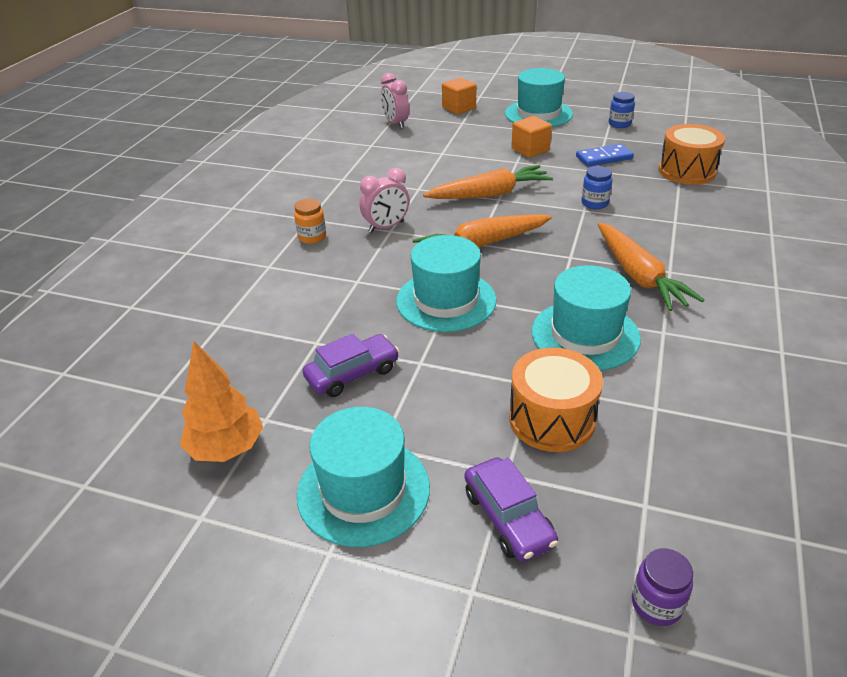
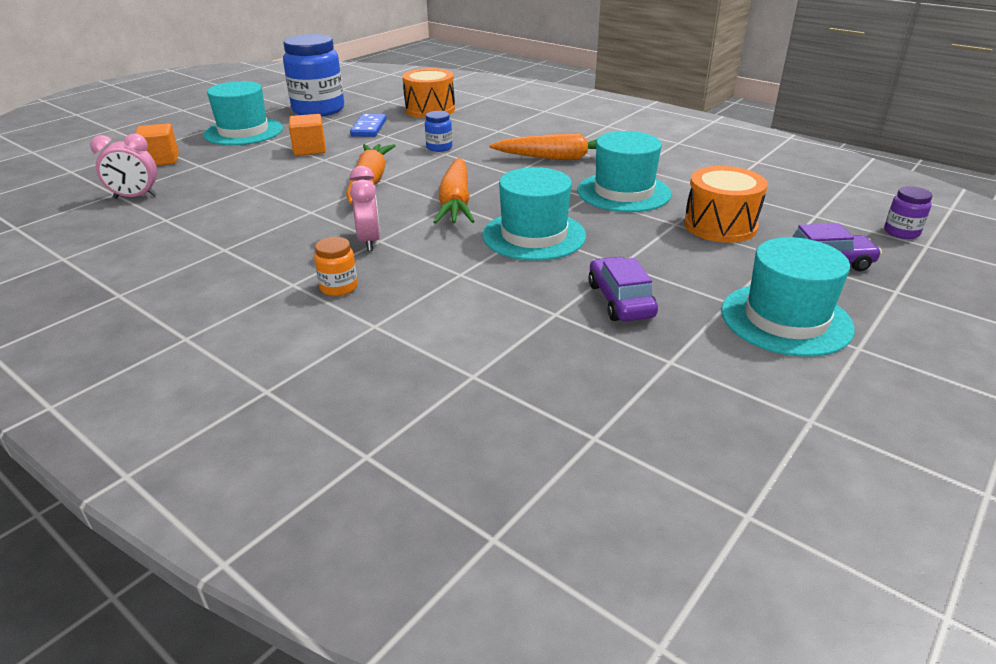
camera: 70 degrees left, 5 degrees down
orange tree [180,341,263,462] -> none
blue jar [609,92,635,128] -> blue jar [283,34,344,117], size x2.26

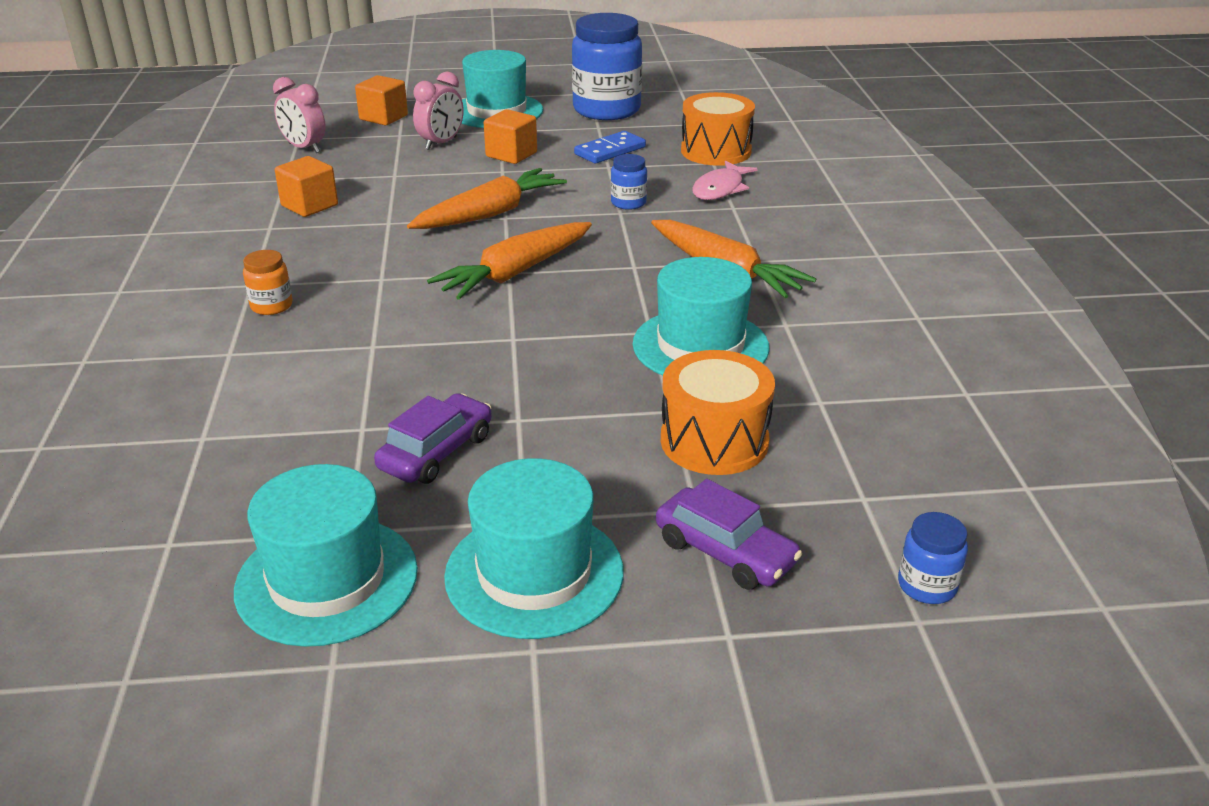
camera: 45 degrees right, 0 degrees up
pink clock [350,166,380,251] -> pink clock moved to [413,72,464,150]
turquoise hat [482,167,586,261] -> turquoise hat moved to [234,464,418,647]
purple jar [884,186,933,239] -> blue jar [898,512,968,604]
none -> orange cube [275,156,338,217]
none -> pink fish [692,161,758,200]

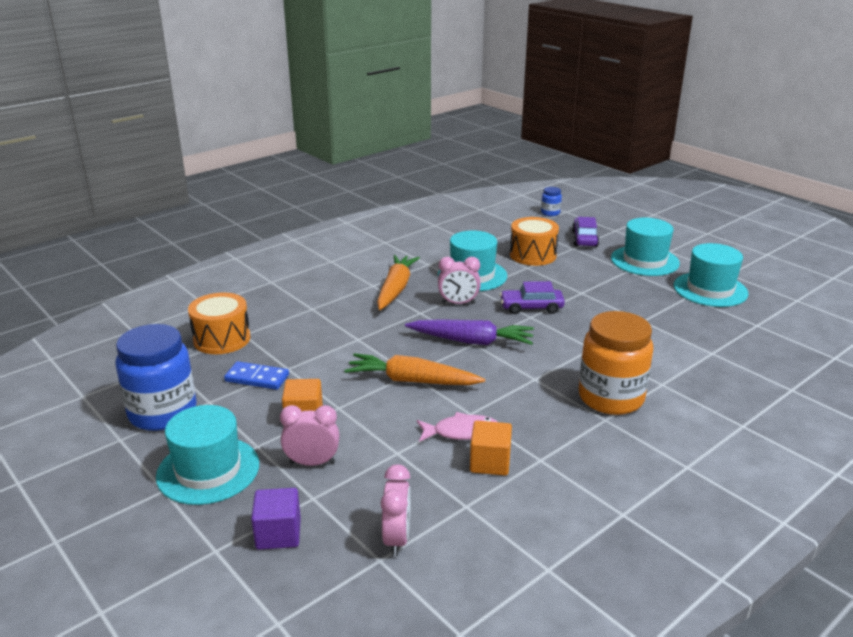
camera: 125 degrees left, 5 degrees down
orange jar [243,250,293,315] -> orange jar [579,311,653,415], size x2.26
orange cube [355,75,408,125] -> purple cube [251,488,301,550]
purple car [374,393,492,484] -> purple car moved to [500,281,565,314]
orange carrot [427,222,592,300] -> purple carrot [405,319,534,345]
blue jar [611,154,647,210] -> none
pink fish [692,161,758,200] -> pink fish moved to [417,412,498,442]
none -> pink clock [438,257,481,304]

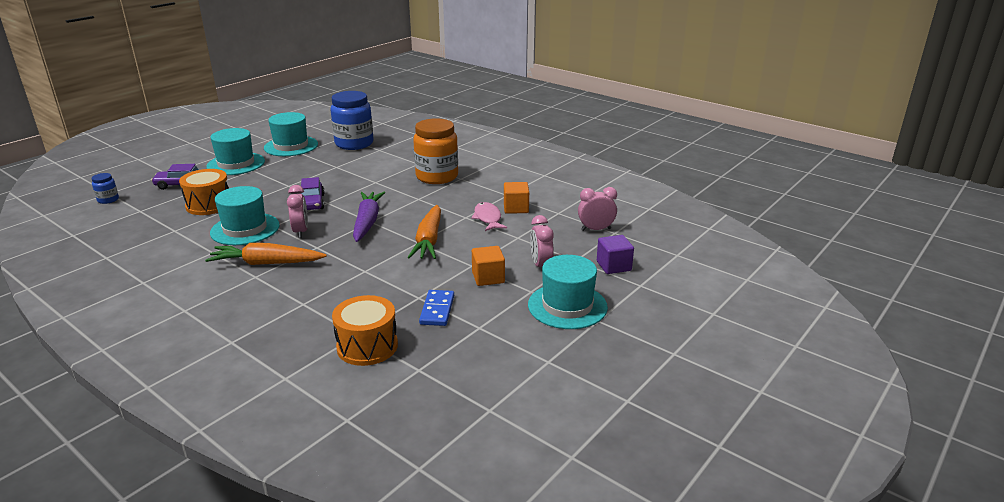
camera: 100 degrees left, 0 degrees up
blue jar [115,324,197,431] -> blue jar moved to [331,91,374,150]

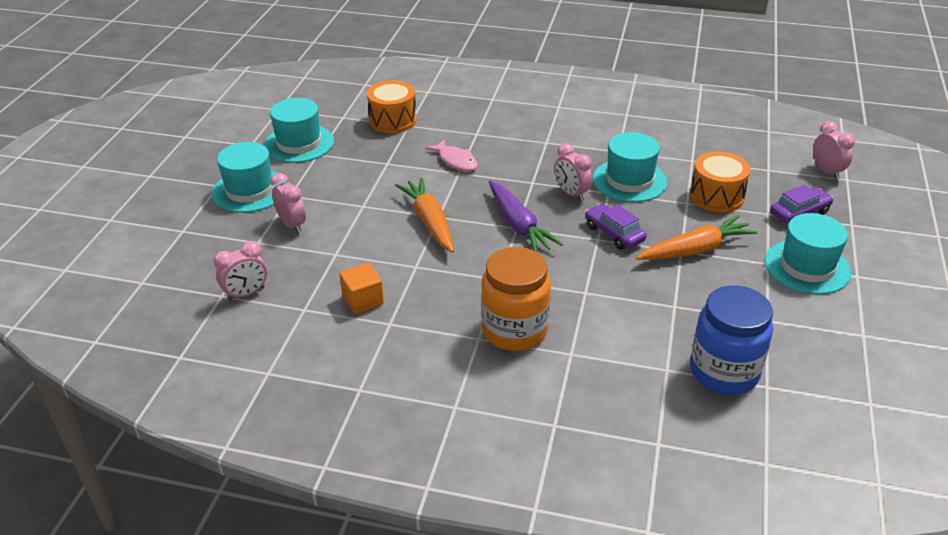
camera: 155 degrees right, 10 degrees up
blue jar [92,173,119,204] -> pink clock [813,121,855,179]
orange carrot [205,243,327,265] -> orange carrot moved to [636,215,758,260]
turquoise hat [264,112,318,156] -> turquoise hat moved to [264,98,334,163]
blue domino [419,290,454,326] -> none
pink fish [471,202,507,231] -> pink fish moved to [425,140,478,171]
orange cube [472,246,505,286] -> none
purple cube [597,235,634,274] -> none

